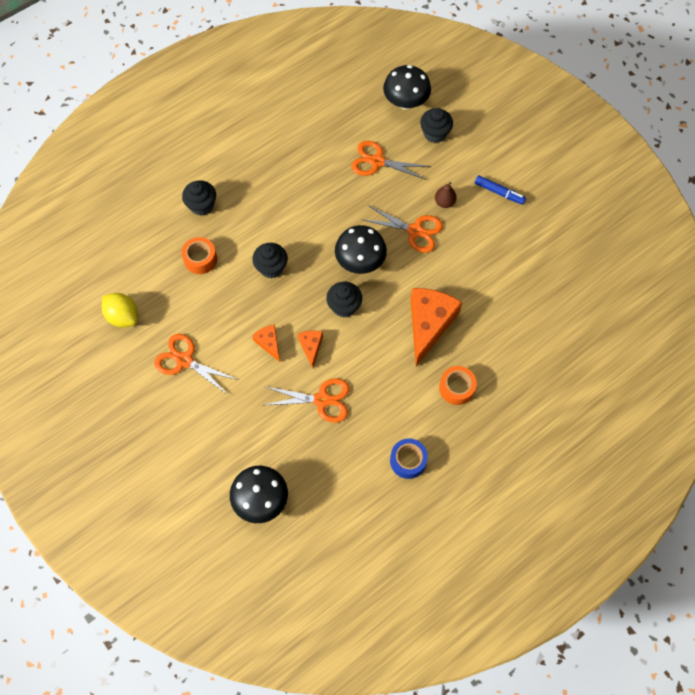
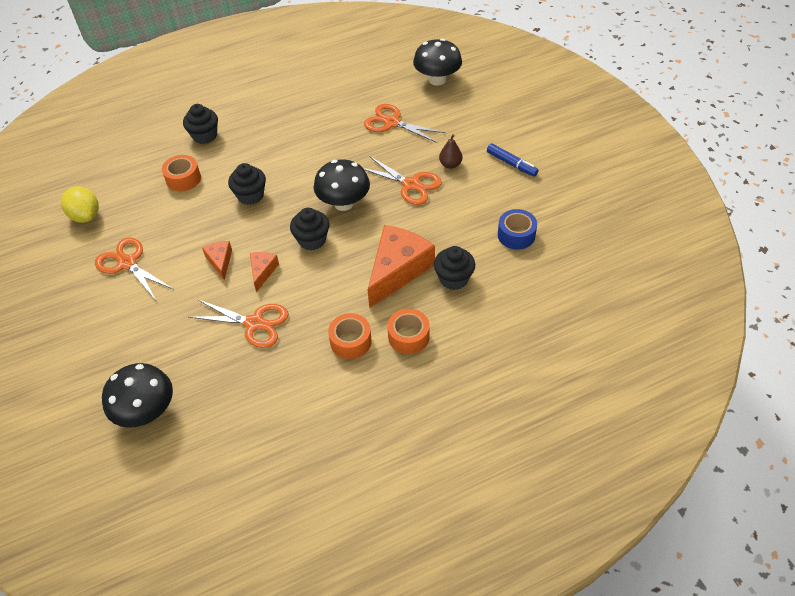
camera: 15 degrees right, 15 degrees down
blue tape [390,438,428,479] -> blue tape moved to [498,209,537,250]
black cupcake [420,108,453,143] -> black cupcake moved to [434,246,475,290]
none -> orange tape [328,313,372,359]

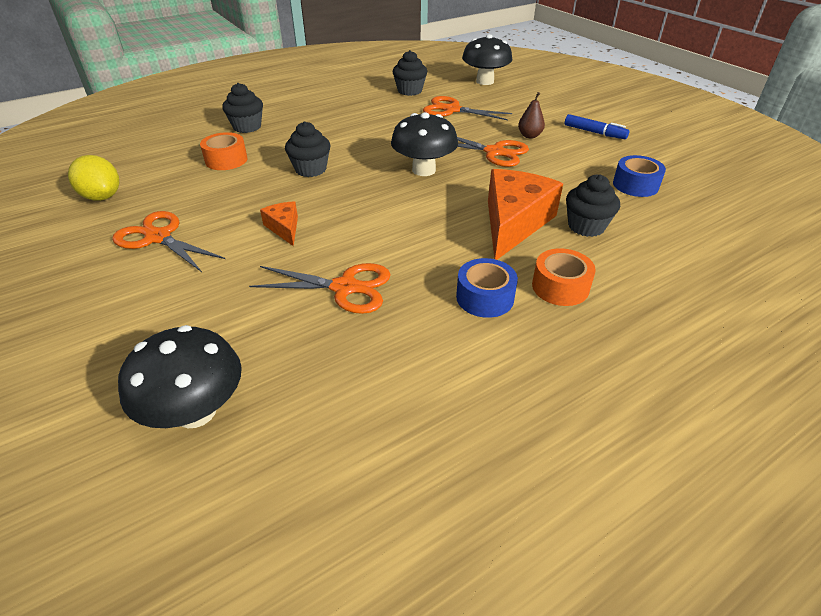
camera: 10 degrees left, 10 degrees down
orange cheese [250,252,279,292] -> none
black cupcake [290,208,329,251] -> black cupcake moved to [393,50,427,96]
orange tape [328,313,372,359] -> blue tape [456,258,518,318]

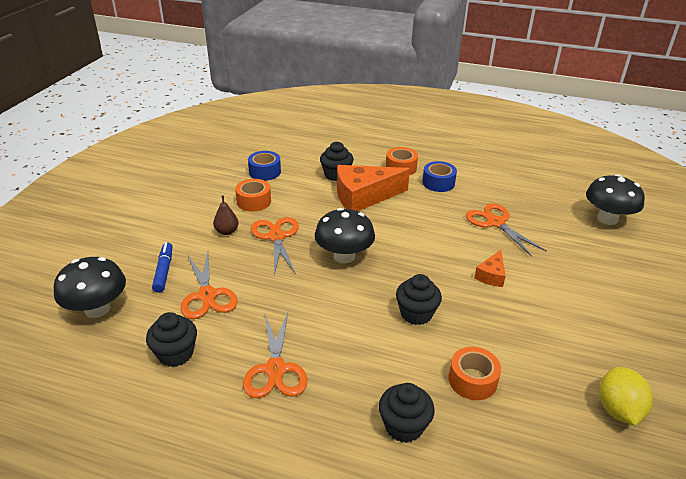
camera: 130 degrees left, 5 degrees down
orange scissors [112,211,225,272] -> orange scissors moved to [243,312,307,398]
blue marker [565,114,630,139] -> blue marker moved to [152,242,173,293]
none -> orange tape [235,179,271,212]

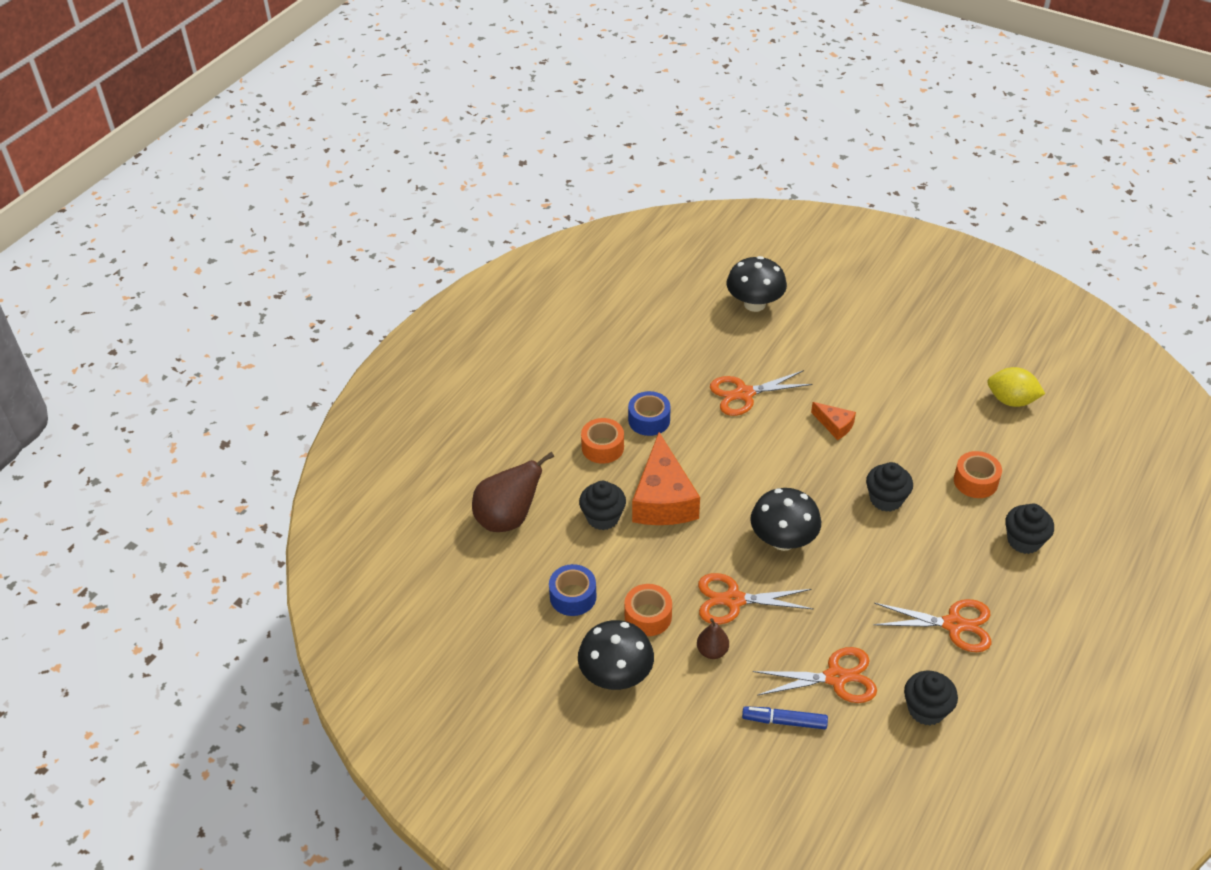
camera: 75 degrees left, 10 degrees up
black mushroom [54,257,126,318] -> black mushroom moved to [578,620,654,690]
none -> brown pear [472,451,554,532]

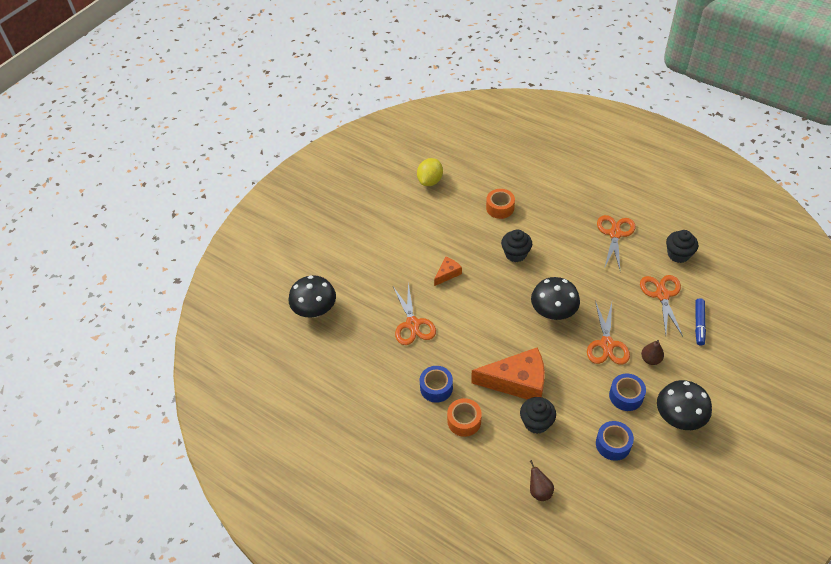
camera: 85 degrees left, 5 degrees up
brown pear [472,451,554,532] -> brown pear [530,460,554,501], size x0.51
orange tape [624,584,672,636] -> blue tape [609,374,646,411]
black cupcake [1005,504,1054,554] -> none

